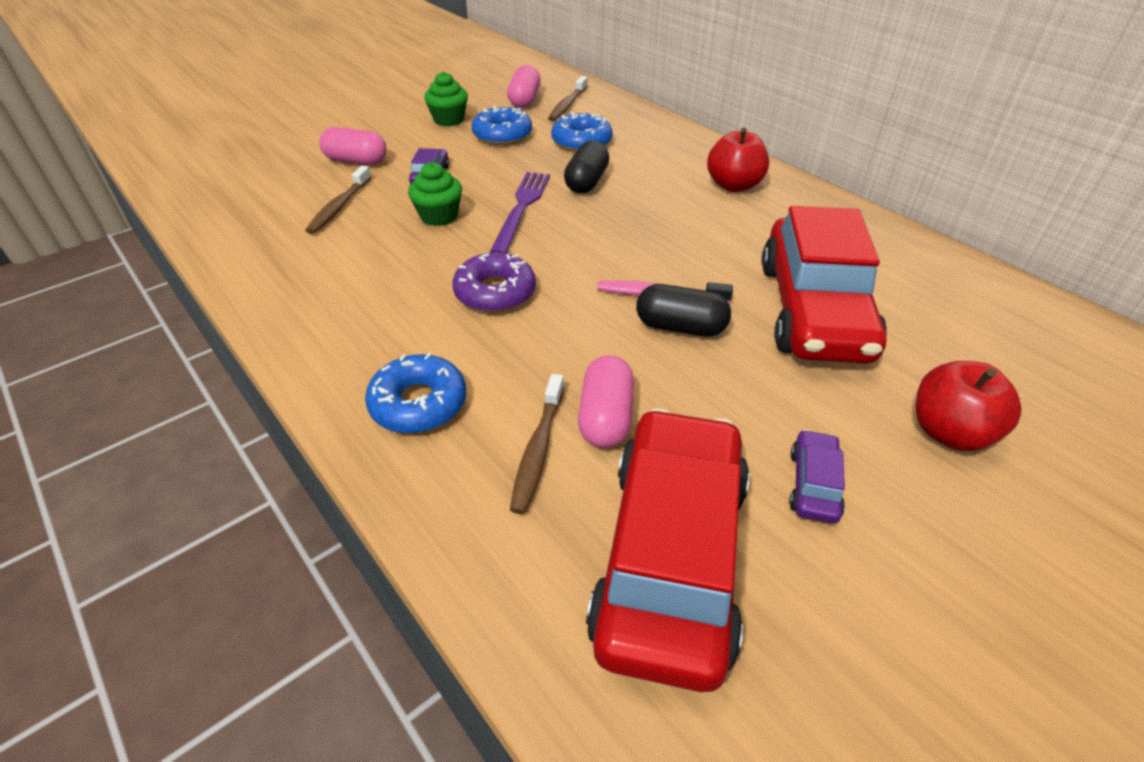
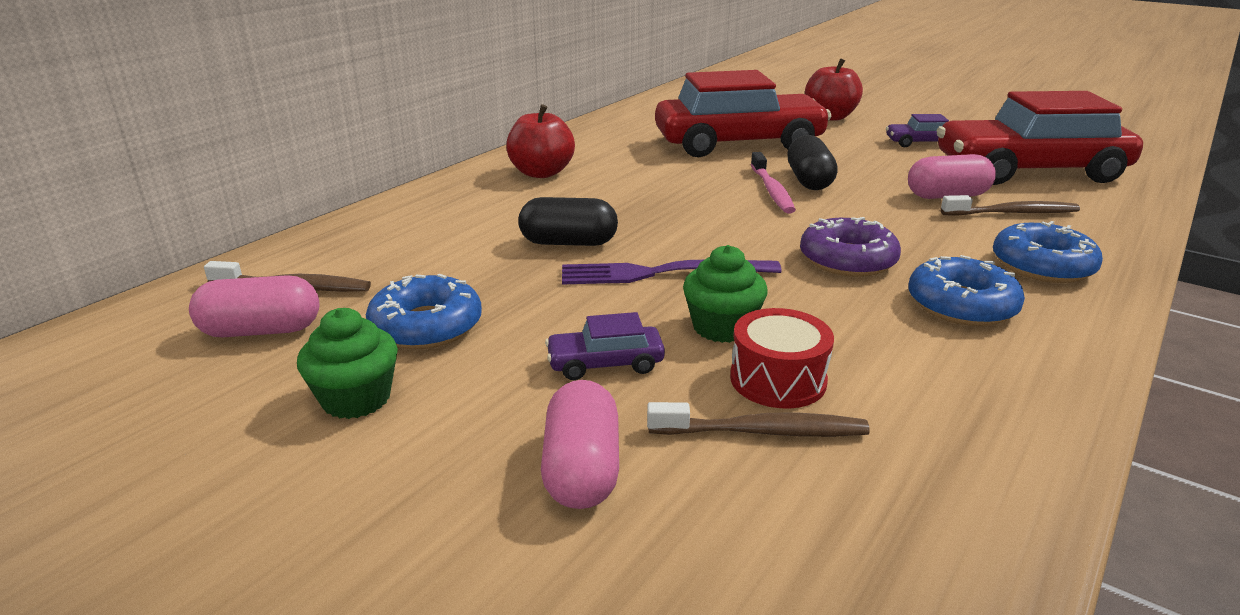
camera: 105 degrees left, 15 degrees down
blue donut [551,112,613,152] -> blue donut moved to [909,255,1025,326]
none -> red drum [730,308,834,409]

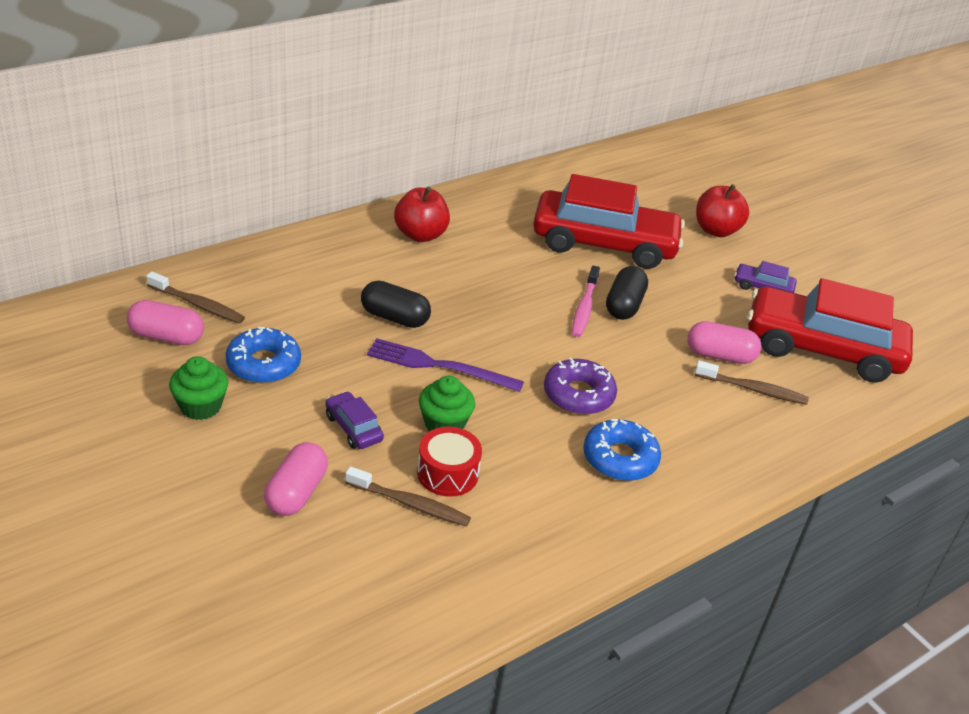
camera: 15 degrees right, 10 degrees up
purple car [545,312,665,380] -> purple car turned 45 degrees clockwise [325,391,384,449]
blue donut [993,221,1103,283] -> none

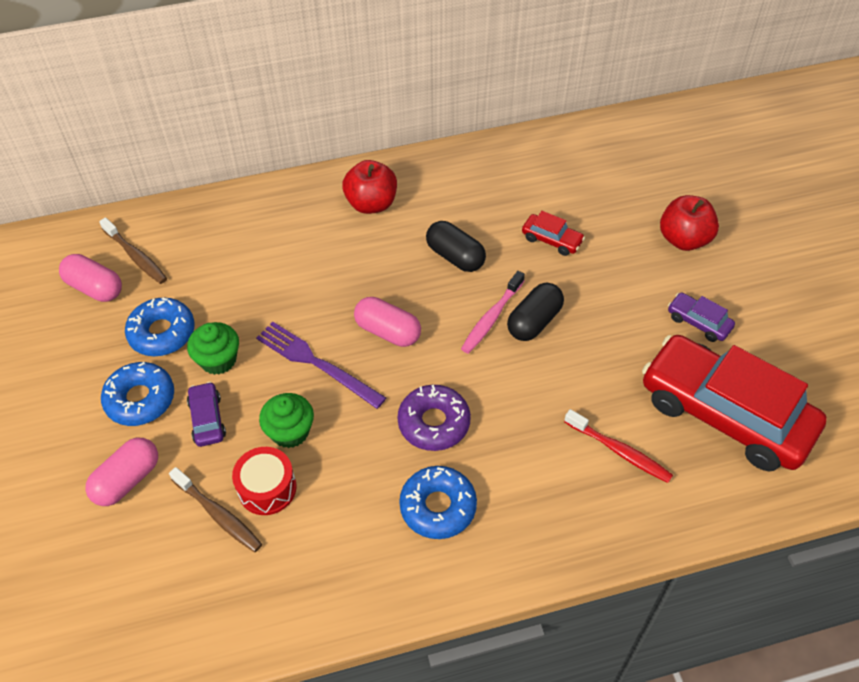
camera: 25 degrees right, 15 degrees up
green cupcake [169,356,228,420] -> green cupcake moved to [187,322,239,375]
black capsule [361,280,431,328] -> black capsule moved to [426,221,486,272]
red car [533,174,685,269] -> red car [522,211,585,256], size x0.40
pink capsule [687,321,762,364] -> pink capsule moved to [354,297,421,347]
brown toothbrush [695,360,809,405] -> red toothbrush [564,409,673,483]
none -> blue donut [101,362,174,426]

